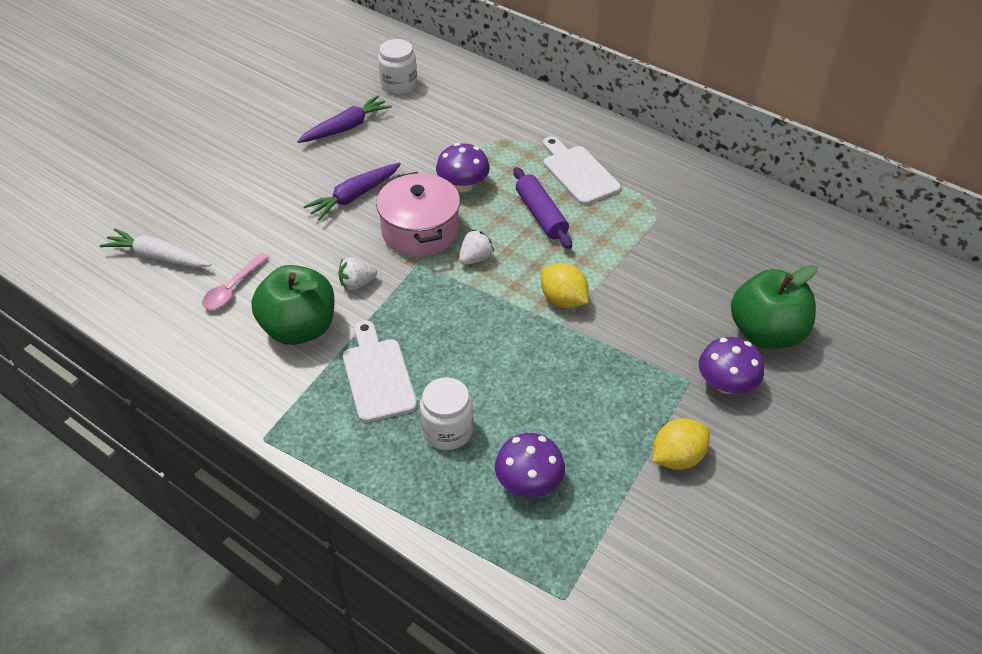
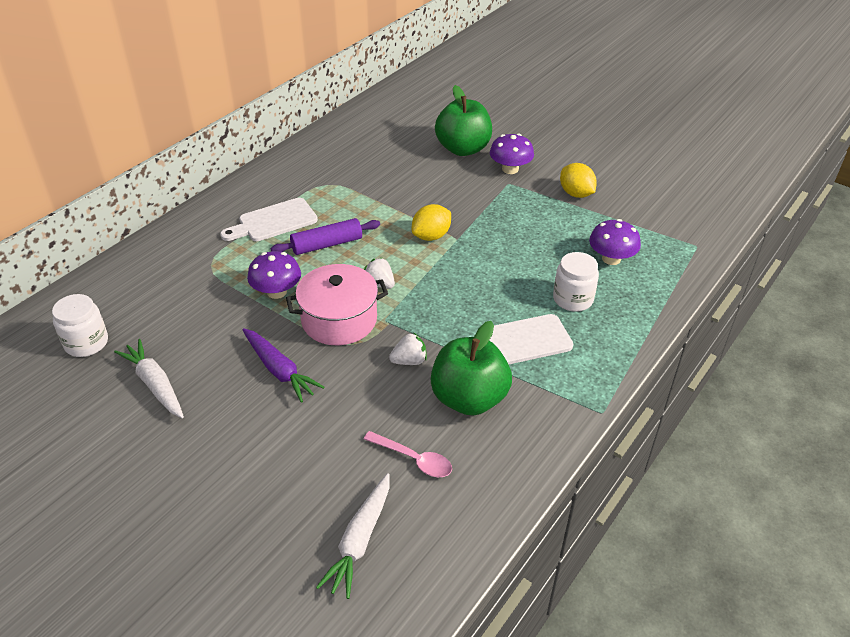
camera: 90 degrees left, 5 degrees down
purple carrot [297,95,392,143] -> white carrot [114,339,184,418]
white strawberry [338,257,377,290] -> white strawberry turned 90 degrees counterclockwise [389,332,427,365]

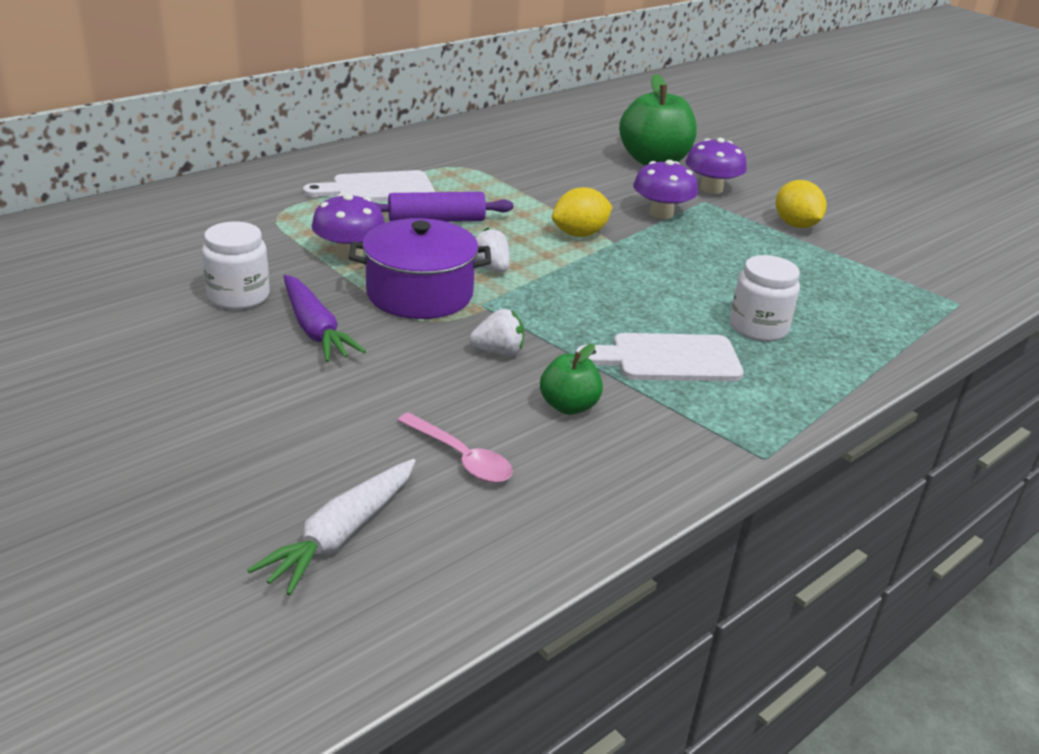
camera: 10 degrees right, 10 degrees down
white jar [52,294,108,357] -> white jar moved to [202,222,270,310]
white carrot [114,339,184,418] -> none
pink pot [286,264,388,345] -> purple pot [349,218,491,319]
green apple [431,321,512,416] -> green apple [540,344,603,415], size x0.53
purple mushroom [589,219,641,265] -> purple mushroom moved to [633,160,698,219]

